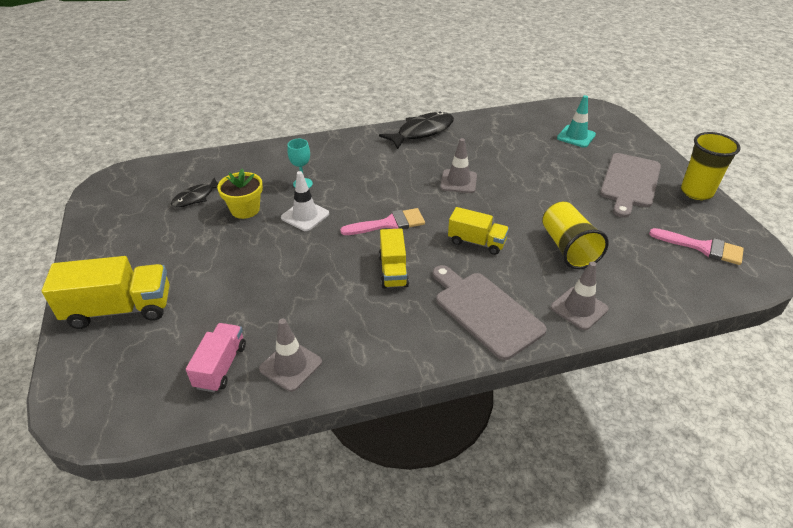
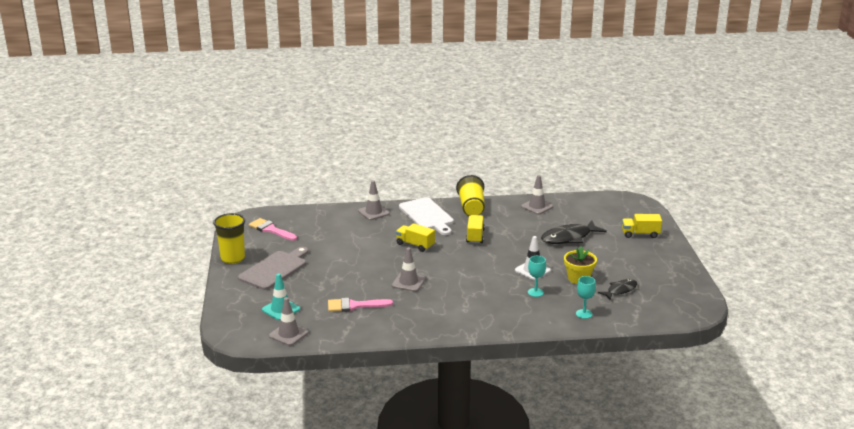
camera: 170 degrees left, 15 degrees down
yellow truck [42,256,169,329] -> yellow truck [622,214,662,238], size x0.62
pink truck [186,323,246,393] -> none
pink brush [340,208,425,235] -> pink brush moved to [328,298,393,312]
black fish [379,112,454,149] -> black fish moved to [541,220,607,244]
grey cutting board [433,265,547,360] -> white cutting board [399,197,454,235]
yellow cup [542,201,609,269] -> yellow cup moved to [456,175,485,216]
none -> grey traffic cone [269,297,309,346]
none -> turquoise goblet [576,276,596,319]

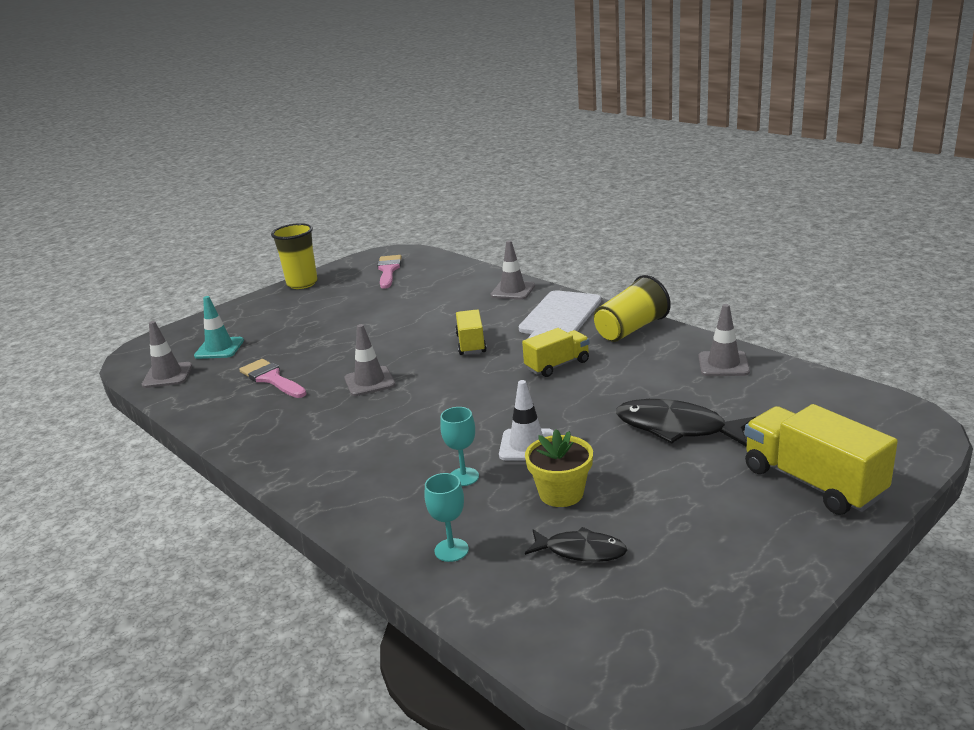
camera: 55 degrees right, 0 degrees up
grey cutting board [238,247,308,290] -> none
yellow truck [622,214,662,238] -> yellow truck [745,404,898,515], size x1.61

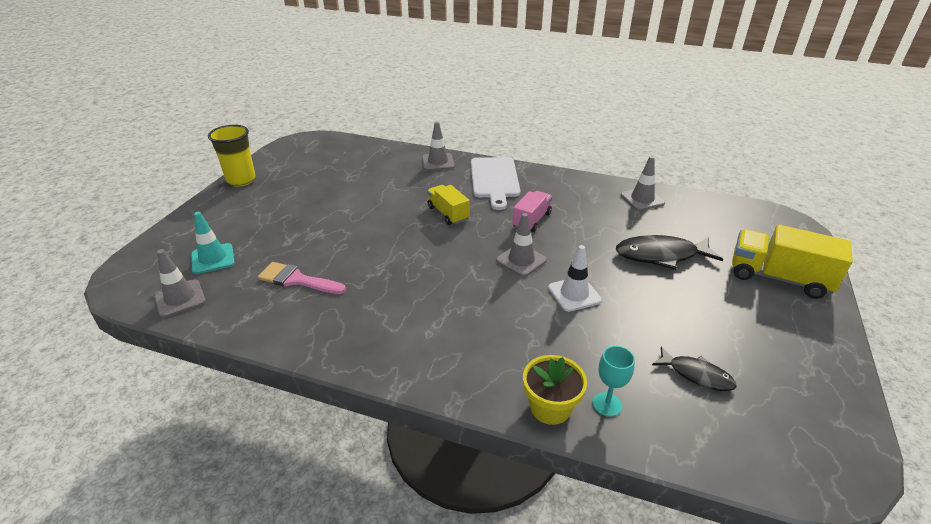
camera: 30 degrees left, 10 degrees up
grey traffic cone [344,324,395,396] -> grey traffic cone moved to [496,213,547,277]
pink brush [377,255,402,289] -> none
turquoise goblet [440,407,479,486] -> none
yellow truck [522,328,590,377] -> pink truck [512,191,552,232]
yellow flower pot [525,429,593,507] -> yellow flower pot moved to [523,355,587,425]
black fish [525,527,627,562] -> black fish turned 45 degrees clockwise [652,346,737,391]
yellow cup [594,275,671,342] -> none

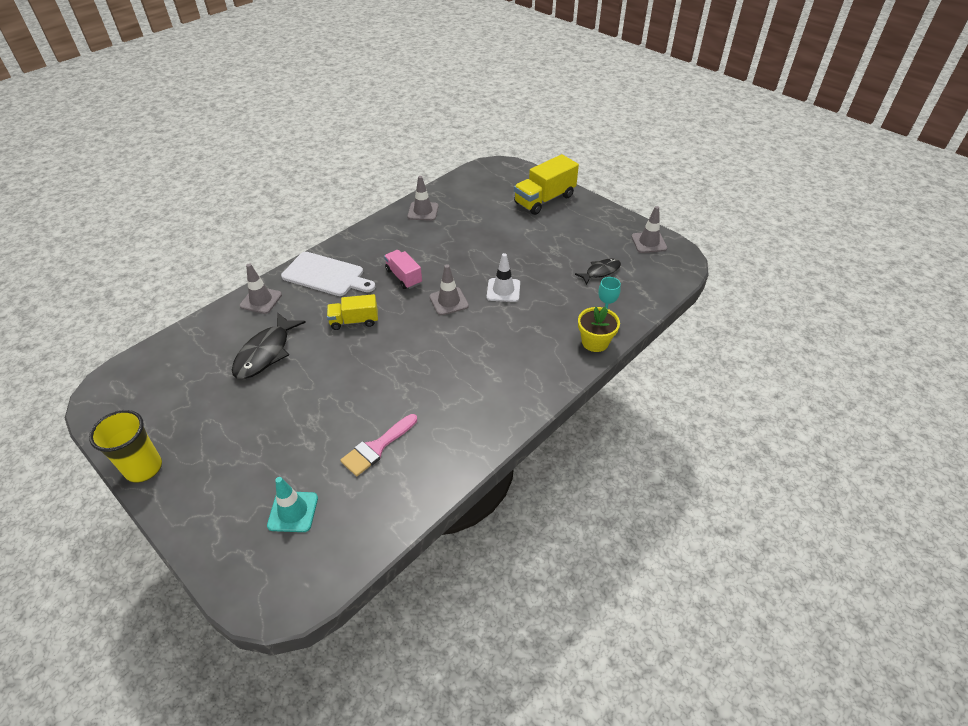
camera: 65 degrees left, 10 degrees up
grey traffic cone [154,249,206,317] -> grey traffic cone moved to [631,206,667,253]
black fish [616,235,724,270] -> black fish moved to [232,312,306,379]

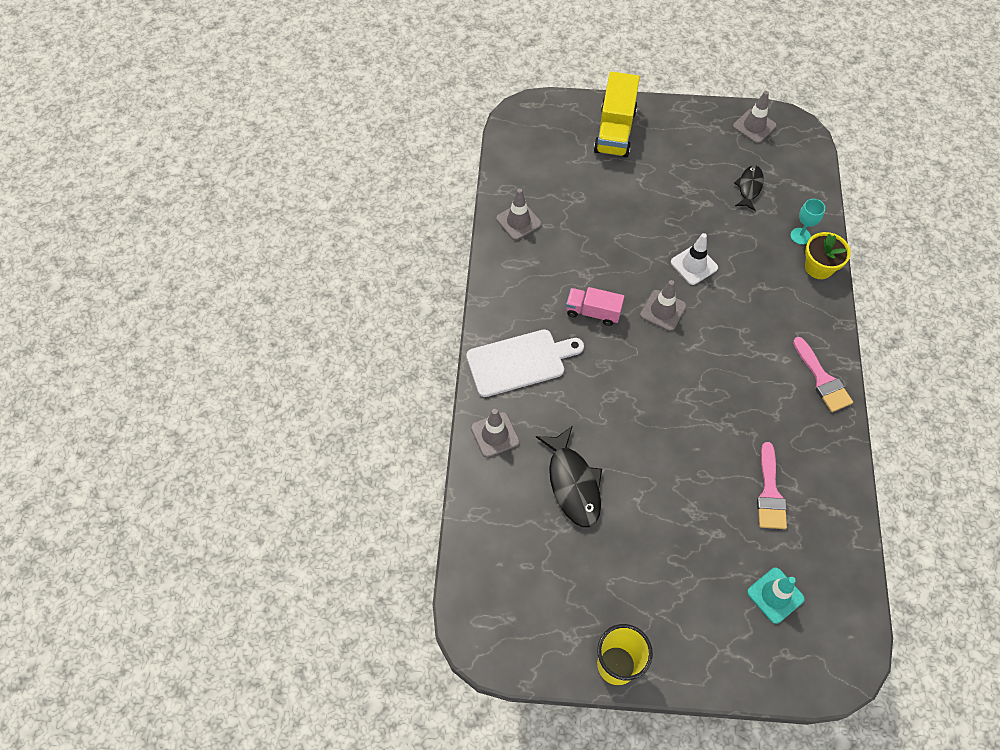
camera: 40 degrees left, 15 degrees up
yellow truck [327,294,378,330] -> none
none -> pink brush [793,337,853,412]

